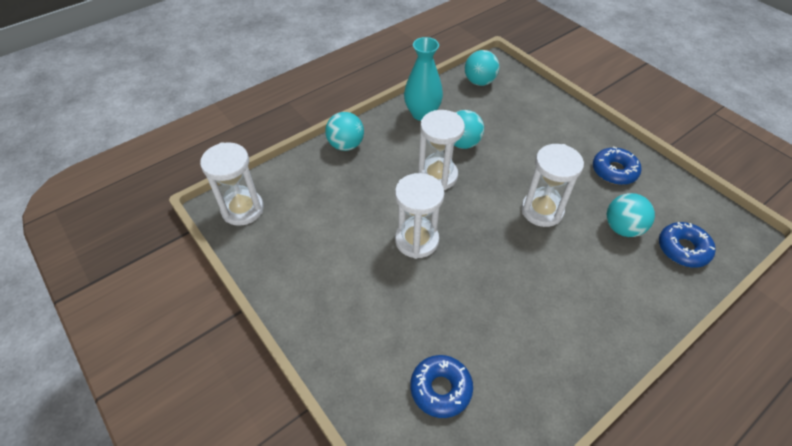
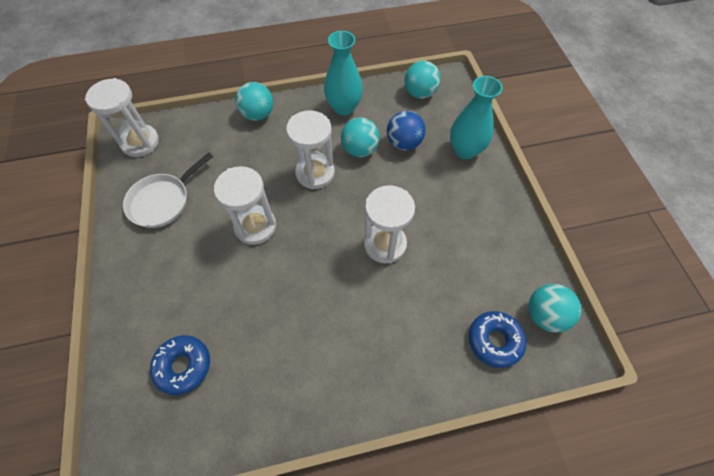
camera: 25 degrees right, 10 degrees up
blue donut [593,146,641,185] -> none
turquoise ball [607,193,655,237] -> turquoise ball moved to [528,284,581,333]
none -> white pan [123,152,213,228]
none -> blue ball [387,111,426,150]
none -> turquoise vase [450,76,503,159]

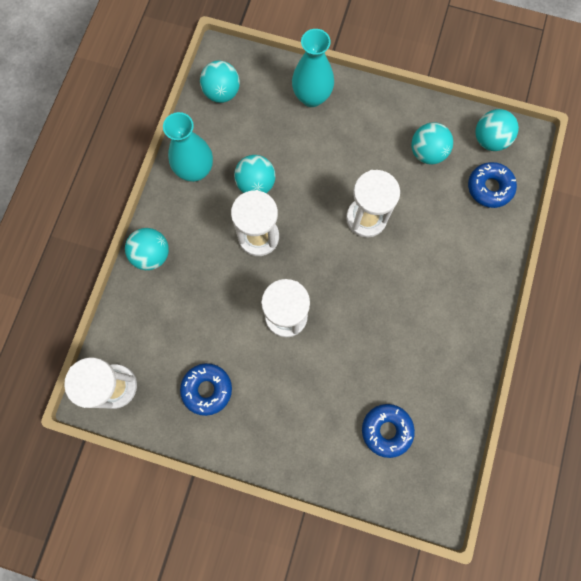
camera: 60 degrees left, 15 degrees up
white pan [123,152,213,228] -> blue donut [180,363,232,416]
blue ball [387,111,426,150] -> none
none -> turquoise ball [411,123,453,165]

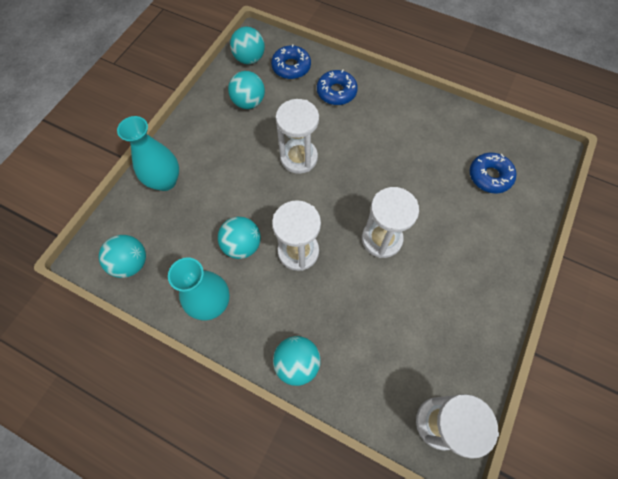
camera: 80 degrees left, 10 degrees down
blue donut [180,363,232,416] -> blue donut moved to [317,69,358,105]

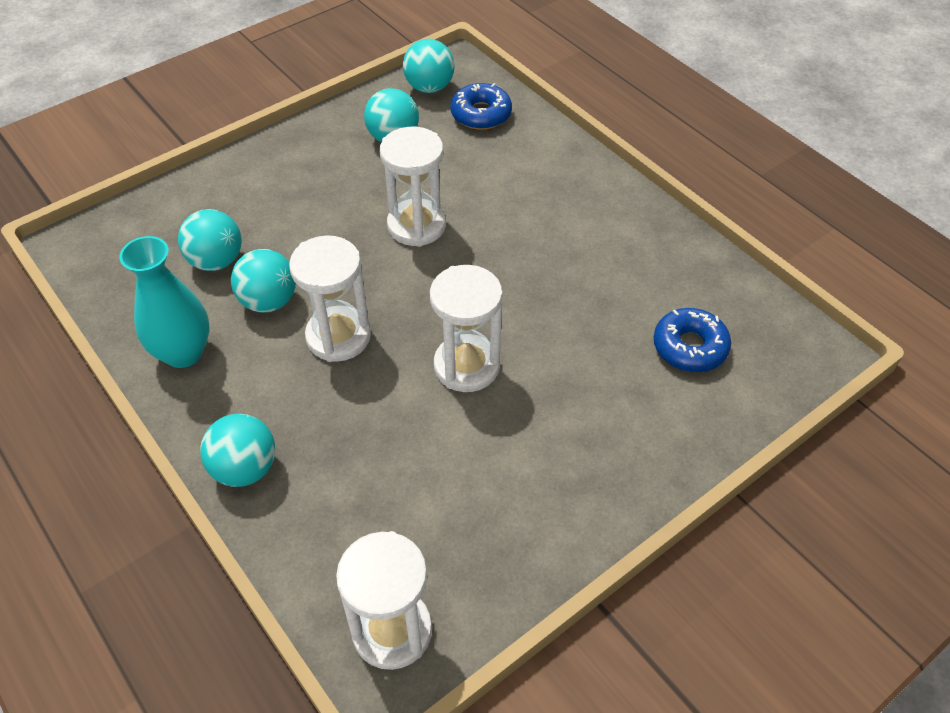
camera: 25 degrees right, 15 degrees down
turquoise ball [99,235,146,278] -> turquoise ball moved to [178,209,242,271]
turquoise vase [117,116,179,191] -> none
blue donut [317,69,358,105] -> none

